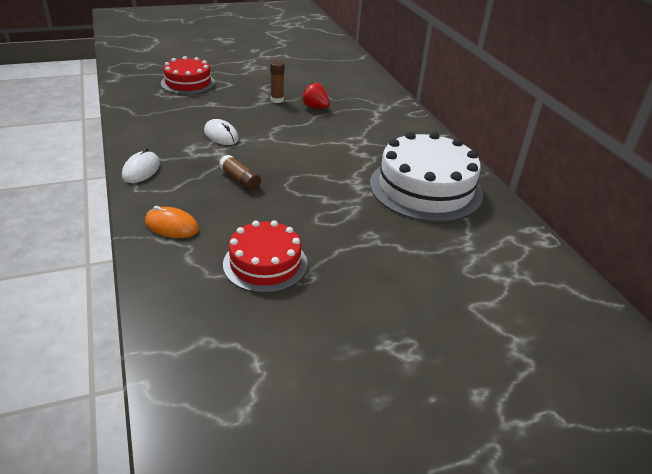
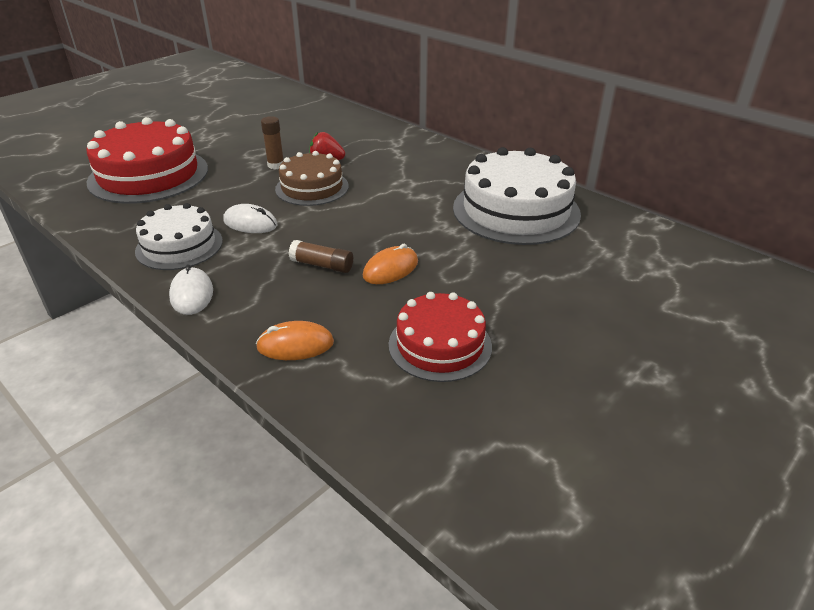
camera: 25 degrees left, 0 degrees up
red cake [161,56,215,94] -> red cake [86,117,208,204], size x1.63
none -> white cake [135,203,223,270]
none -> brown cake [275,151,349,206]
none -> orange mouse [363,244,418,284]

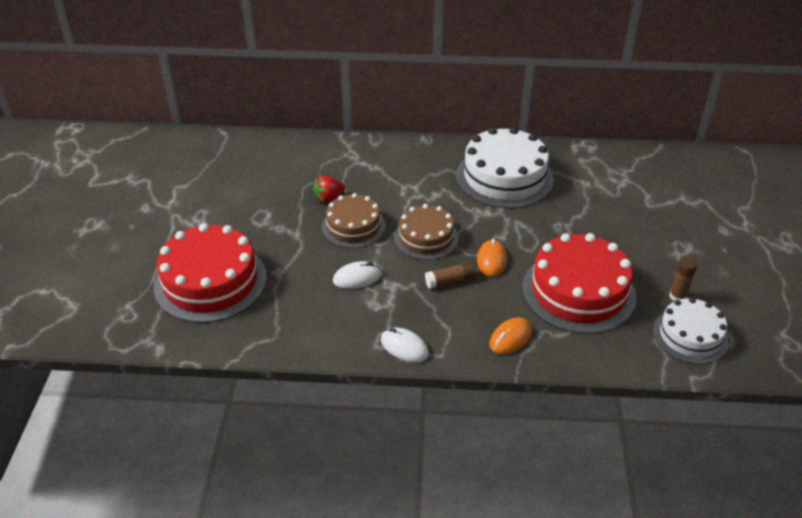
camera: 40 degrees left, 5 degrees up
white cake [135,203,223,270] -> white cake moved to [653,297,728,364]
brown glue stick [261,116,284,169] -> brown glue stick moved to [669,256,698,301]
red cake [389,292,492,382] -> red cake [522,233,636,334], size x1.63
none -> brown cake [394,204,459,260]

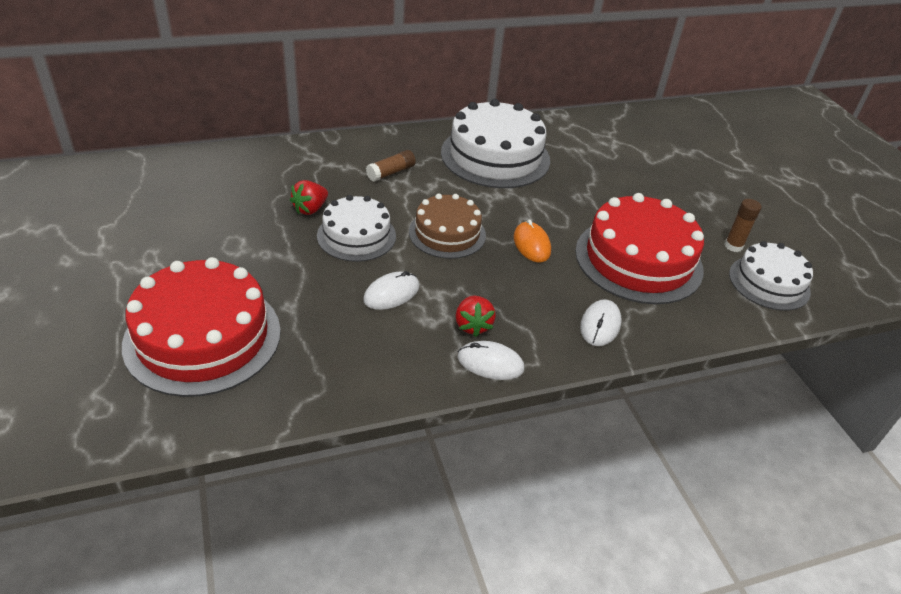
camera: 25 degrees left, 0 degrees up
brown cake [322,193,385,248] -> white cake [317,195,396,262]
brown glue stick [425,262,475,289] -> brown glue stick moved to [366,150,416,182]
orange mouse [489,317,532,355] -> white mouse [580,299,621,346]
none -> red strawberry [455,295,496,337]

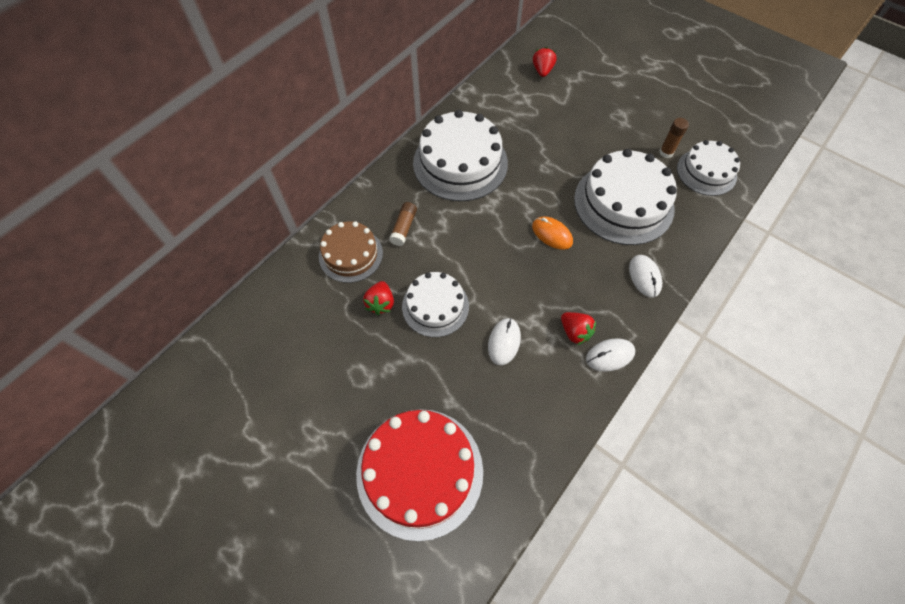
camera: 30 degrees left, 20 degrees up
brown cake [409,193,486,259] -> brown cake moved to [319,221,383,283]
red cake [575,193,704,304] -> white cake [574,149,677,245]
none -> red strawberry [533,47,557,77]

